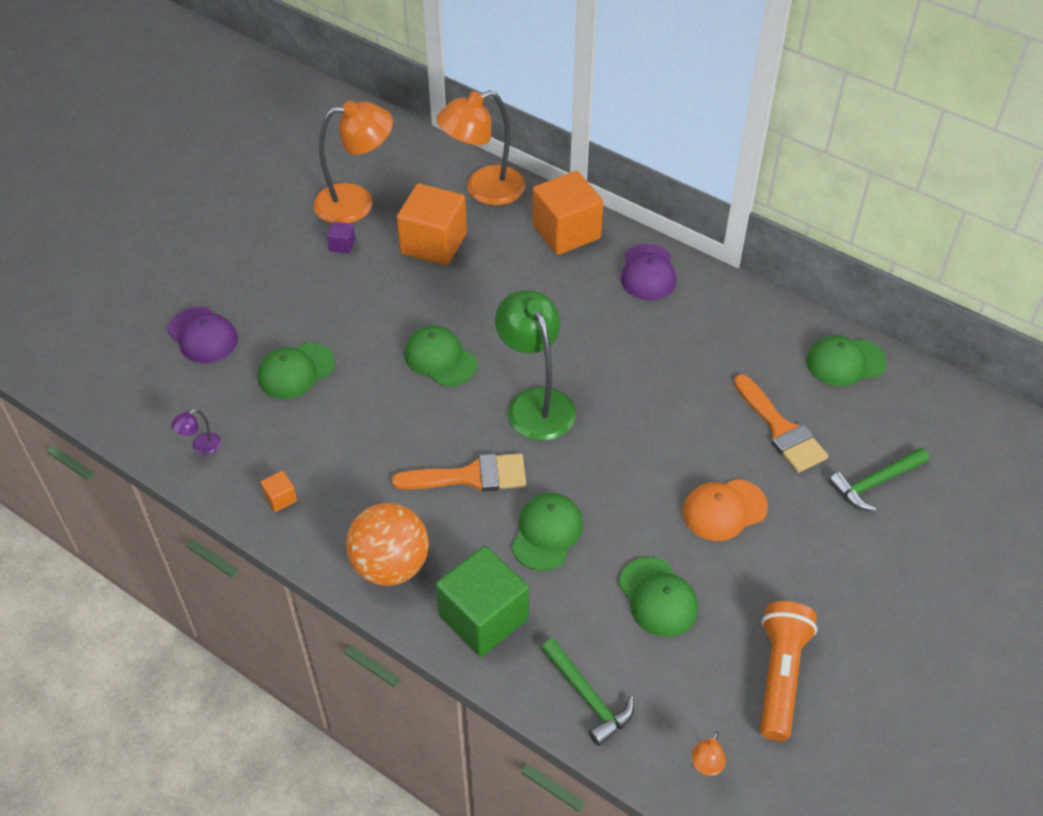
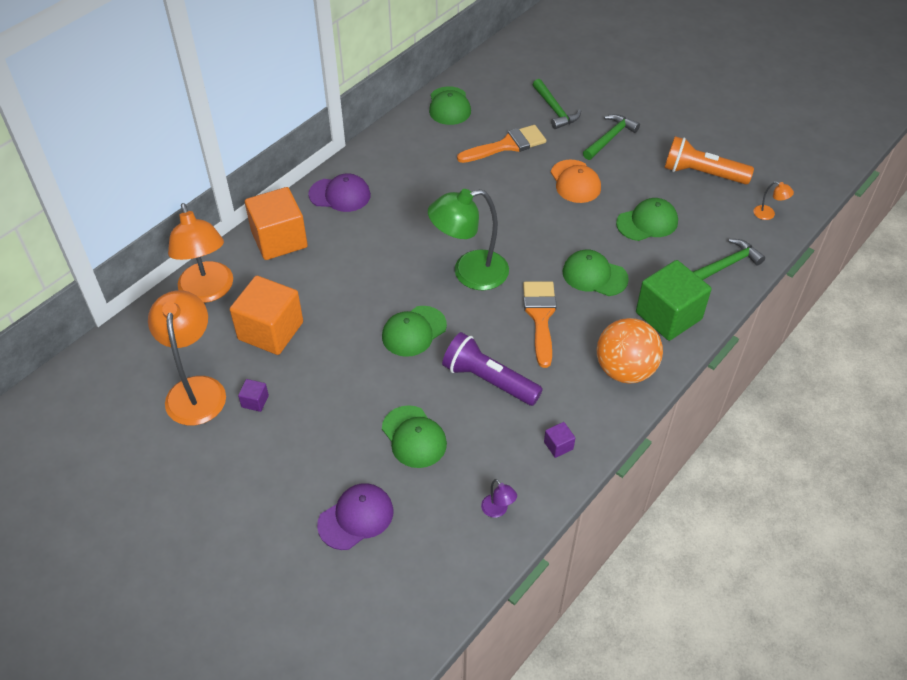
camera: 85 degrees left, 0 degrees up
orange cube [260,471,297,512] -> purple cube [544,422,575,458]
none -> purple flashlight [442,332,543,406]
none -> green hammer [583,114,640,160]

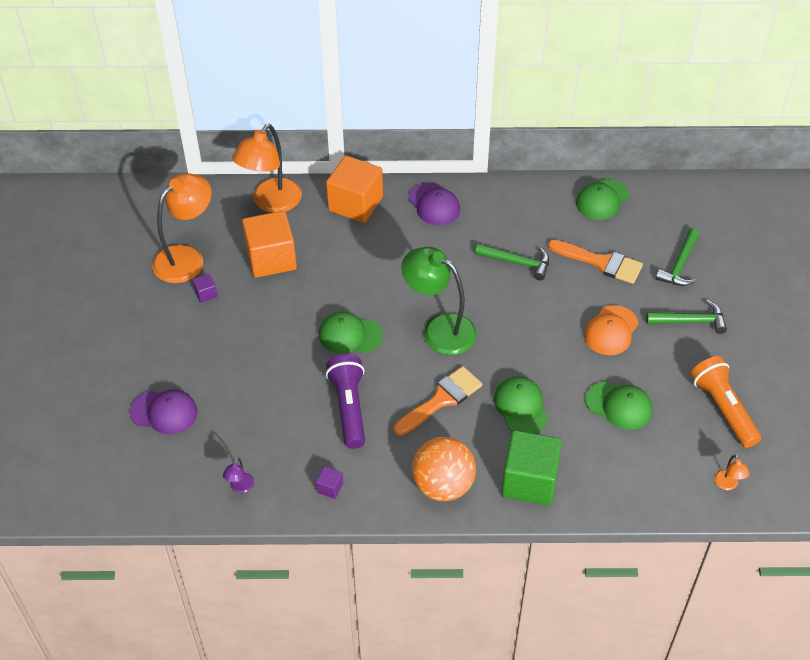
camera: 50 degrees right, 0 degrees up
green cap [382,405,447,468] -> none
green hammer [693,239,765,280] -> green hammer moved to [475,244,549,281]

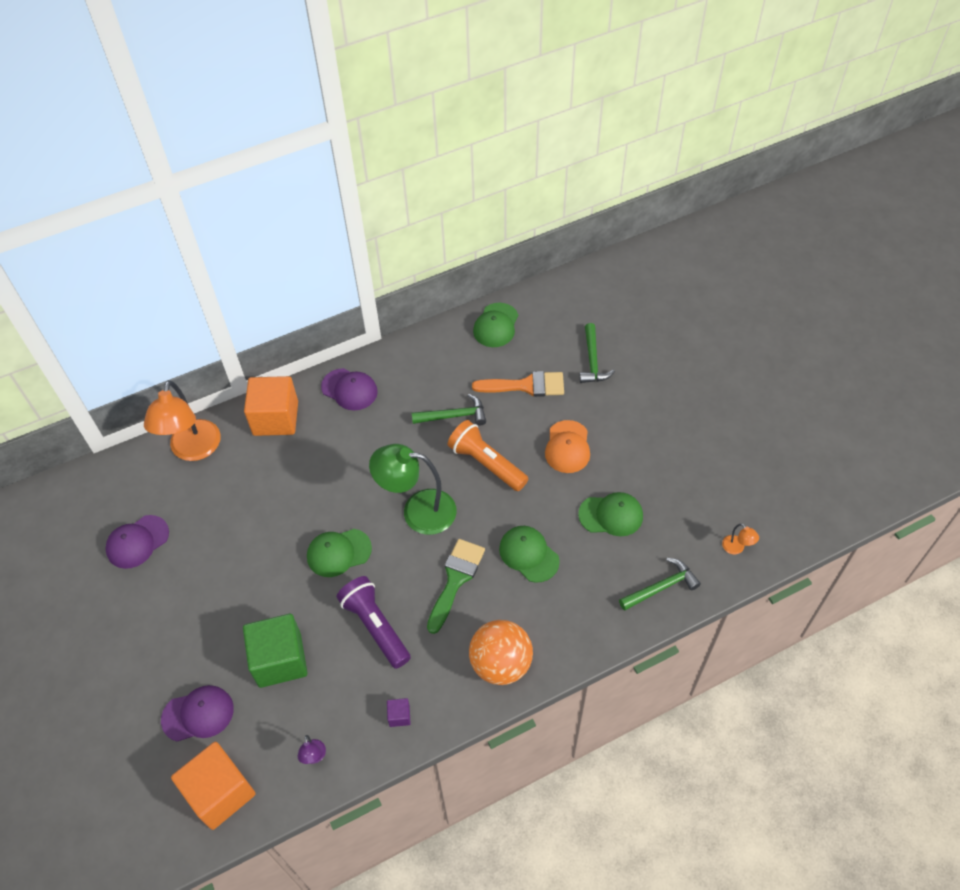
camera: 25 degrees left, 5 degrees up
orange lamp [152,173,212,283] -> purple cap [106,515,169,569]
purple cube [192,273,218,303] -> none
orange cube [242,211,297,278] -> orange cube moved to [171,742,255,830]
orange brush [393,366,482,436] -> green brush [427,539,485,634]
green cube [501,430,562,505] -> green cube moved to [243,614,307,688]
green hammer [646,300,727,334] -> green hammer moved to [619,558,701,611]
orange flashlight [690,356,761,448] -> orange flashlight moved to [448,420,528,491]

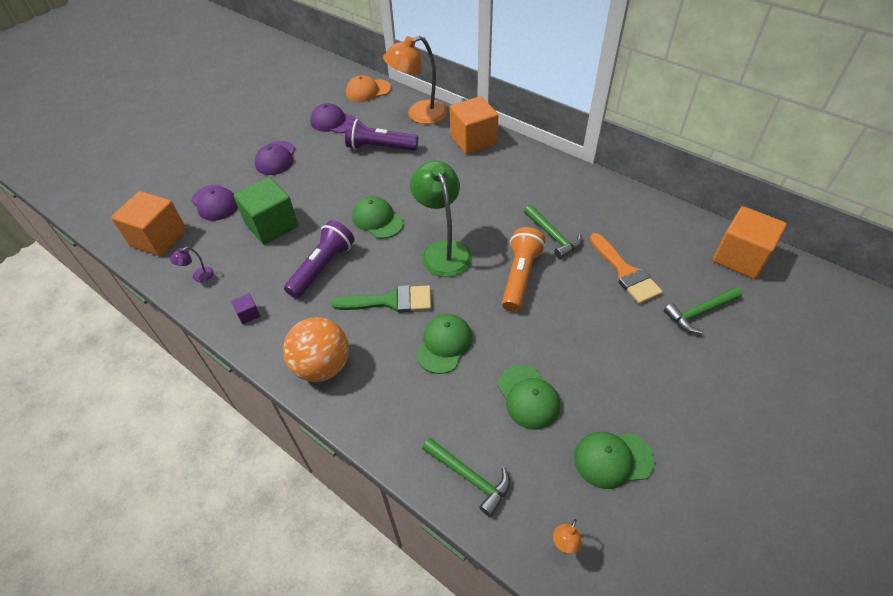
camera: 65 degrees right, 5 degrees down
purple cap [321,368,378,411] -> purple cap moved to [255,141,295,175]
green cap [473,303,518,347] -> green cap moved to [574,432,655,489]
orange cap [545,420,590,473] -> orange cap moved to [346,75,391,102]
none -> purple flashlight [345,119,418,151]
none -> orange cube [713,206,787,279]

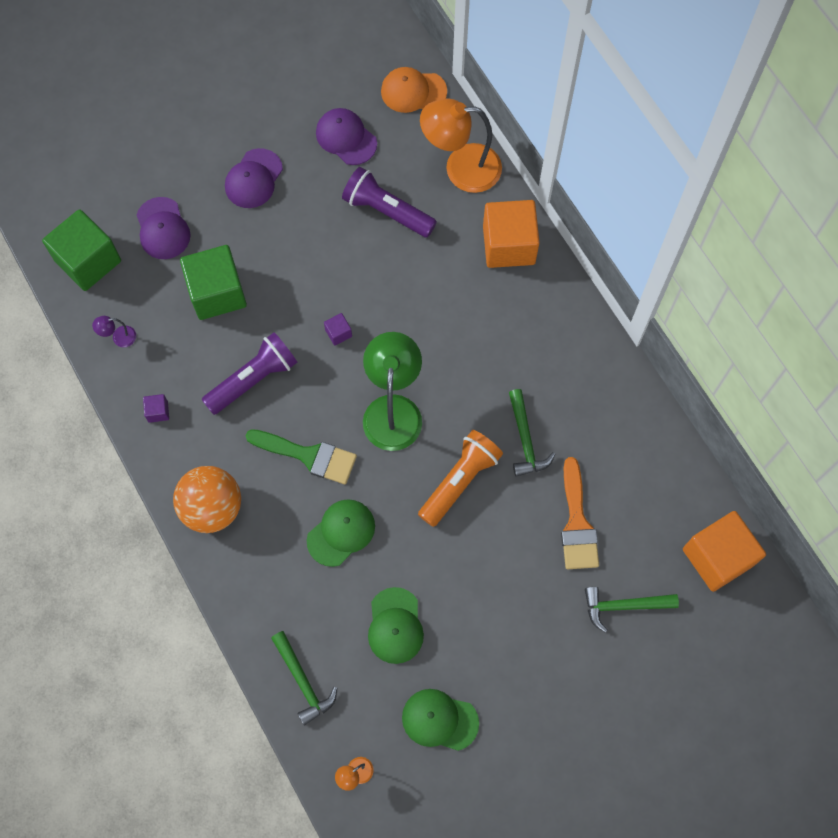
camera: 20 degrees right, 20 degrees up
orange cube [111,191,187,256] -> green cube [42,209,121,291]
green cap [353,196,404,239] -> purple cube [324,313,352,346]

